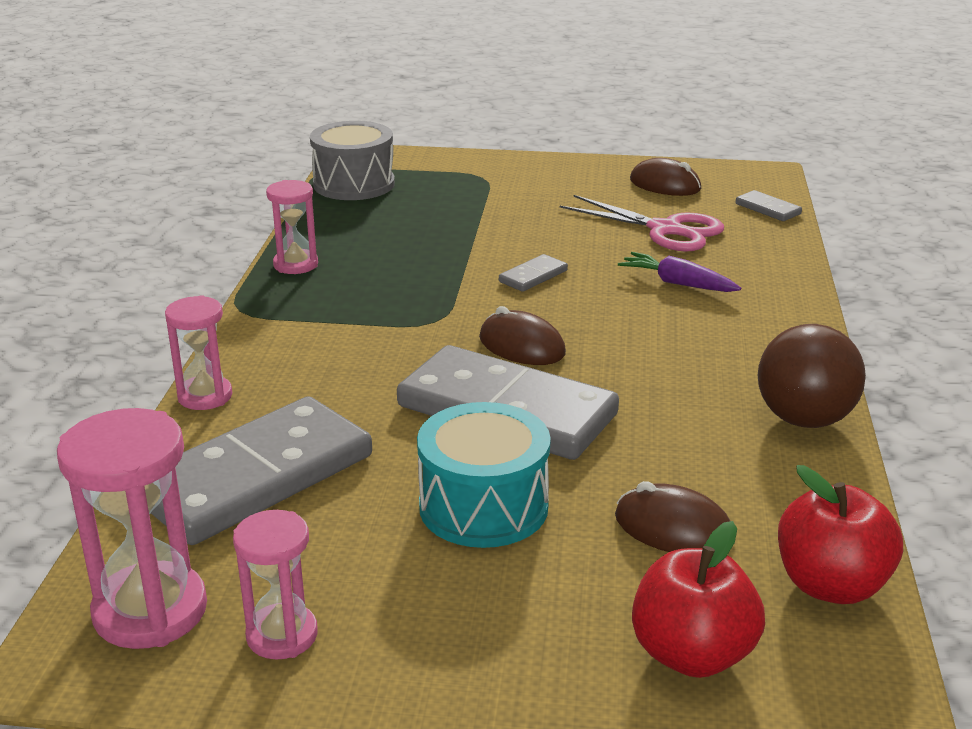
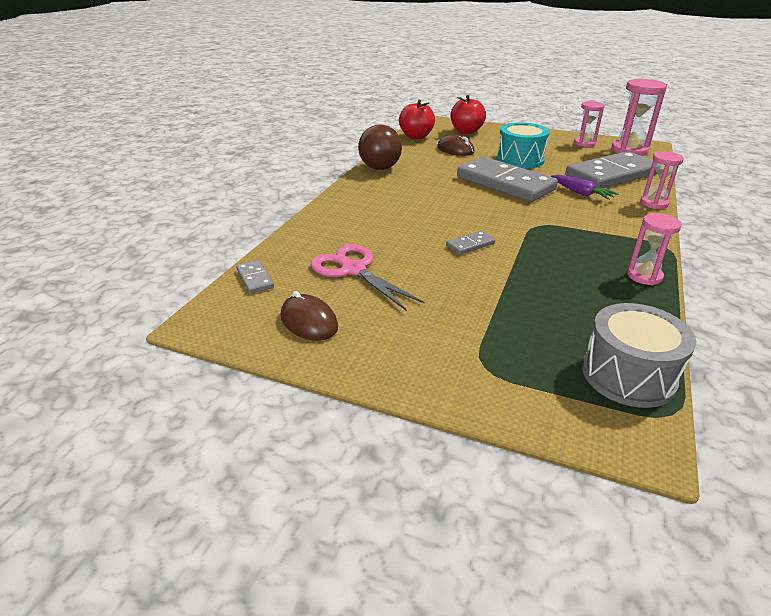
camera: 165 degrees left, 5 degrees up
brown mouse [479,306,566,365] -> none
purple carrot [618,252,741,292] -> purple carrot moved to [551,175,619,200]

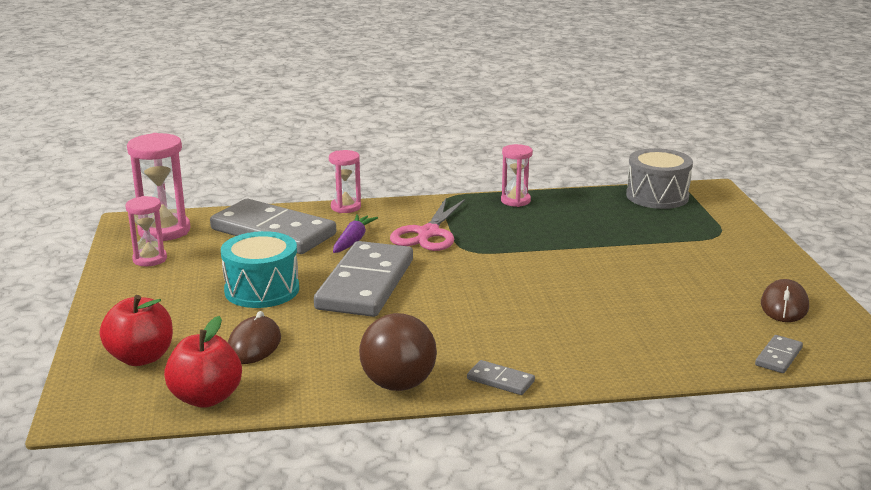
camera: 120 degrees left, 10 degrees down
pink scissors [311,244,425,311] -> pink scissors moved to [390,198,465,251]
grey domino [446,231,495,255] -> grey domino moved to [467,360,535,395]

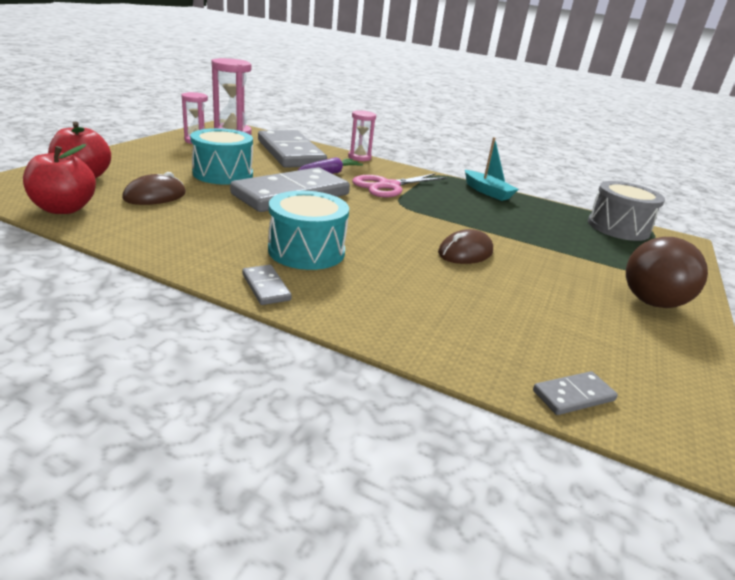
camera: 30 degrees right, 5 degrees up
brown ball [359,313,437,391] -> brown ball moved to [626,237,708,308]
pink hourglass [501,144,533,207] -> turquoise boat [465,137,519,201]
brown mouse [761,279,809,322] -> brown mouse moved to [438,229,493,264]
none -> turquoise drum [268,191,349,270]

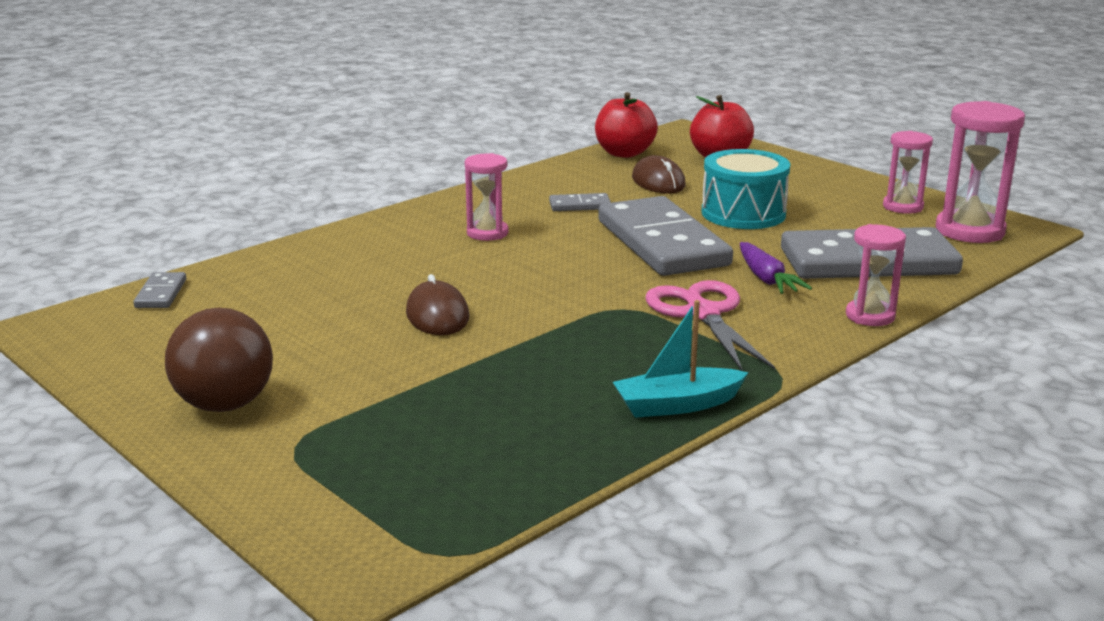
camera: 115 degrees right, 5 degrees down
grey domino [242,265,292,305] -> grey domino moved to [549,193,611,211]
turquoise drum [268,191,349,270] -> pink hourglass [465,153,508,241]
grey drum [588,181,665,241] -> none

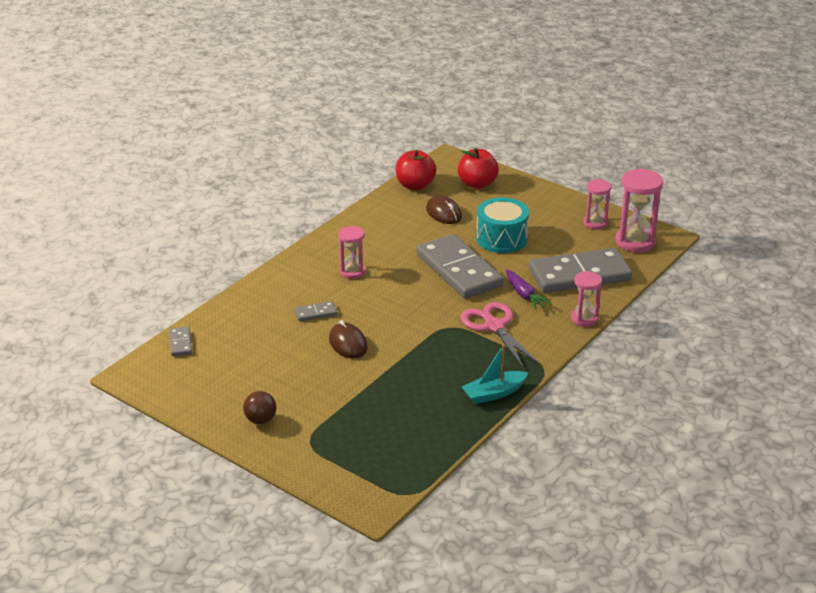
camera: 10 degrees left, 10 degrees up
brown ball [165,307,273,412] -> brown ball [243,391,276,424], size x0.61
grey domino [549,193,611,211] -> grey domino moved to [294,301,337,322]

